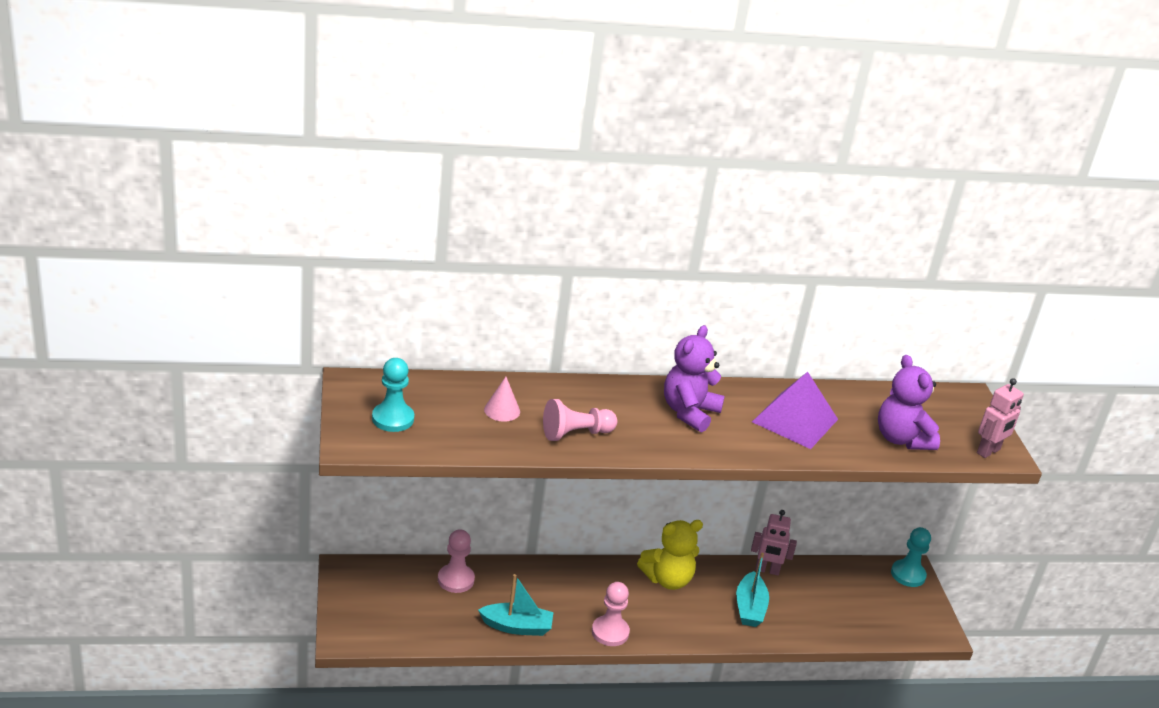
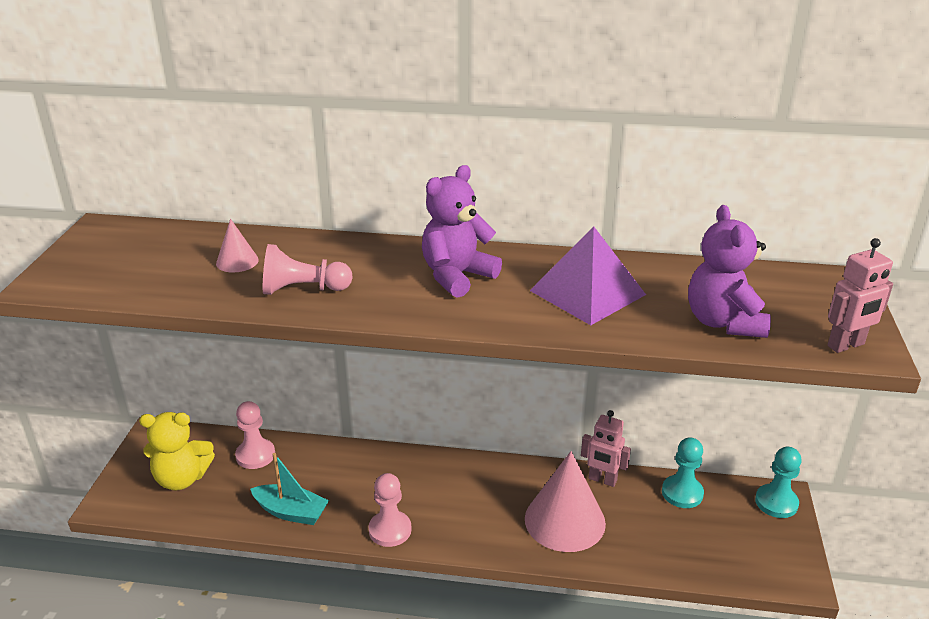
camera: 20 degrees right, 0 degrees up
turquoise pawn [372,358,414,432] -> turquoise pawn moved to [662,437,704,508]
yellow teddy bear [637,520,703,590] -> yellow teddy bear moved to [139,412,215,490]
turquoise boat [736,553,769,627] -> pink cone [525,451,606,552]

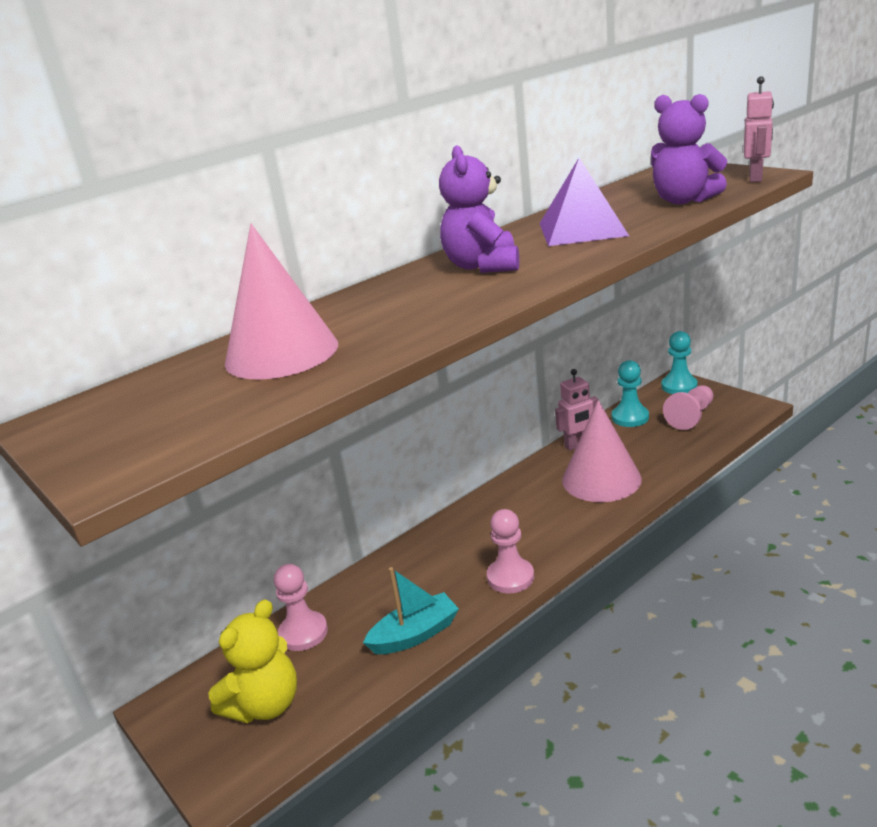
camera: 45 degrees left, 5 degrees down
pink cone [216,219,259,272] -> pink cone [225,224,338,380], size x2.16
pink pawn [263,244,353,295] -> pink pawn moved to [663,385,713,430]

